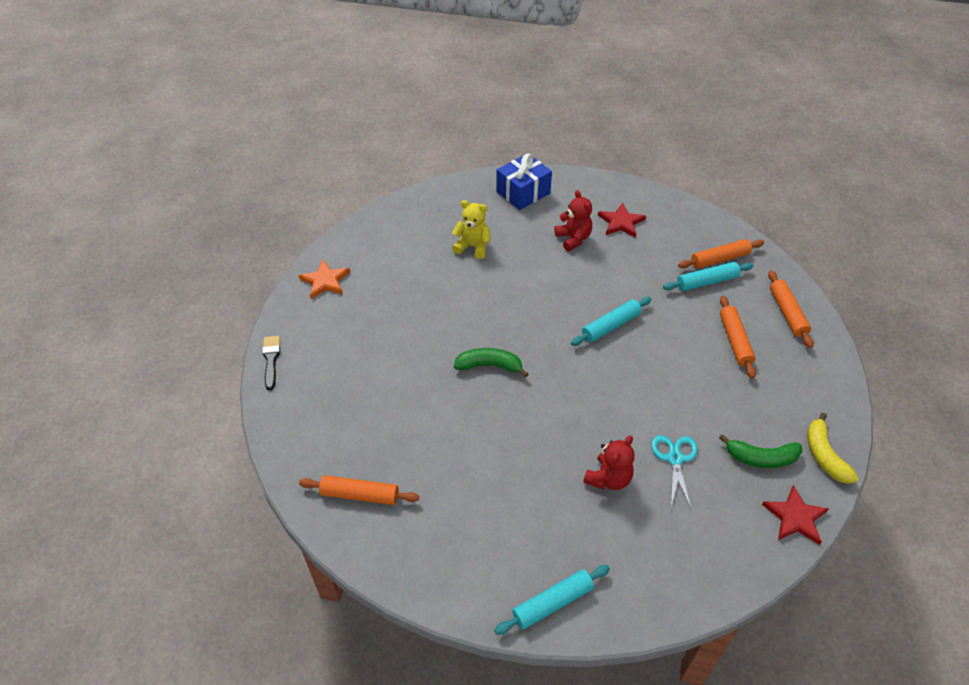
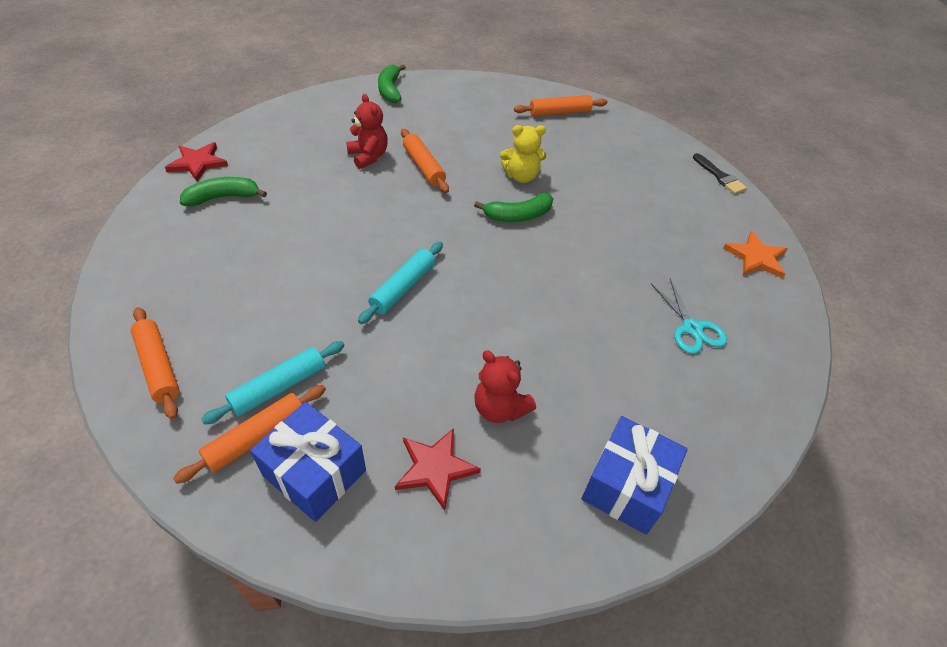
camera: 155 degrees right, 0 degrees up
yellow teddy bear [452,200,491,259] -> yellow teddy bear moved to [500,125,546,183]
turquoise rolling pin [494,565,610,635] -> green banana [378,64,406,103]
red teddy bear [583,436,634,490] -> red teddy bear turned 135 degrees clockwise [346,94,388,169]
turquoise scissors [651,435,698,511] -> turquoise scissors moved to [651,279,727,354]
orange rolling pin [720,296,756,379] -> orange rolling pin moved to [401,129,449,193]
yellow banana [807,413,859,484] -> none
none -> blue gift [250,402,366,522]

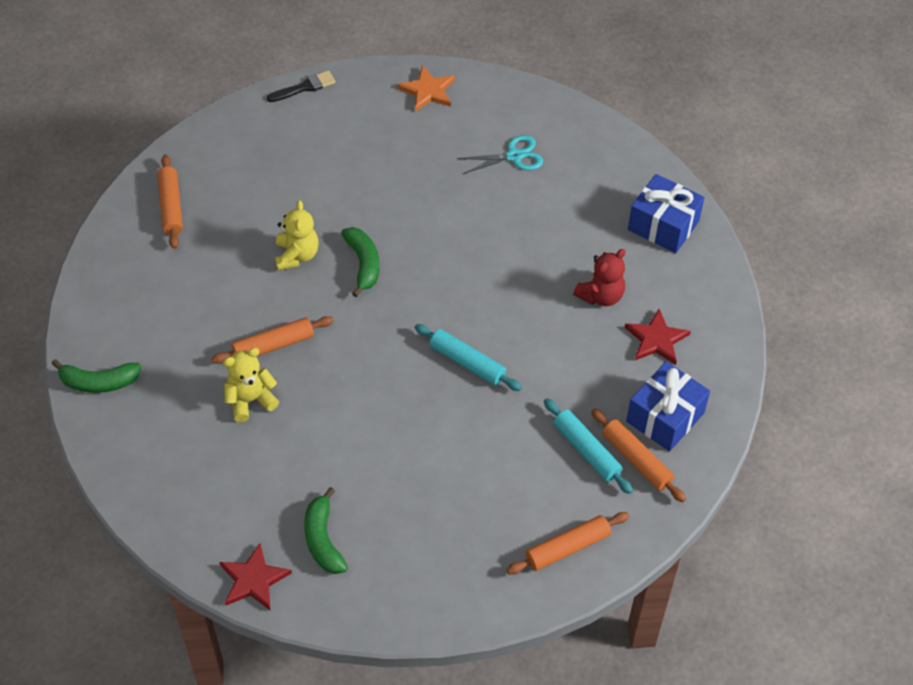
camera: 85 degrees left, 5 degrees up
red teddy bear [346,94,388,169] -> yellow teddy bear [223,348,279,422]

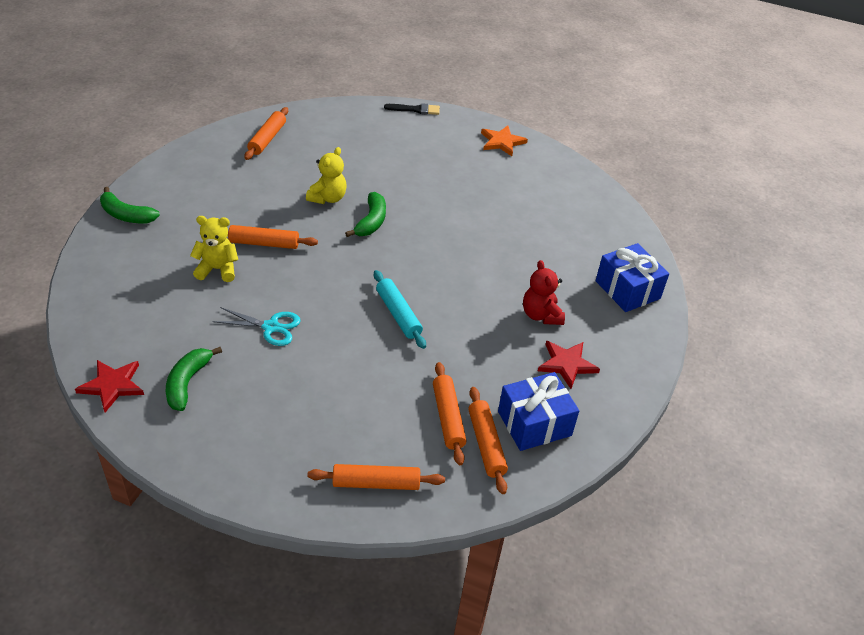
camera: 25 degrees right, 10 degrees down
turquoise scissors [457,135,543,174] -> turquoise scissors moved to [213,307,301,346]
turquoise rolling pin [544,398,633,494] -> orange rolling pin [433,362,466,465]
red teddy bear [573,249,625,306] -> red teddy bear turned 90 degrees clockwise [523,260,565,325]

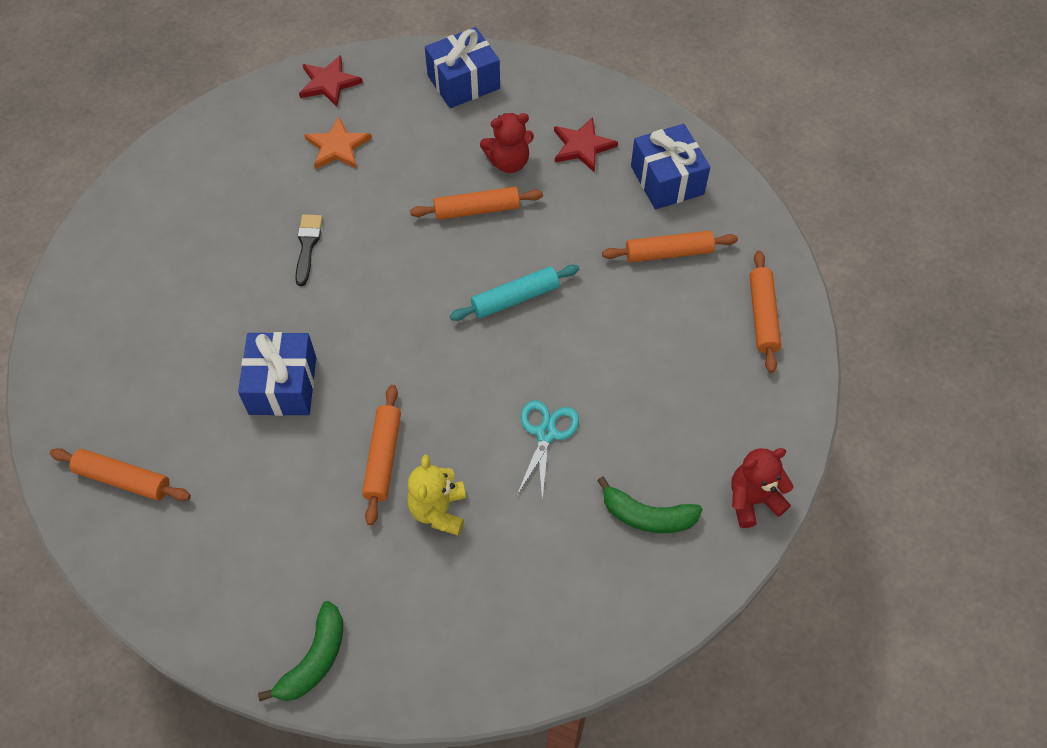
camera: 85 degrees left, 15 degrees up
red star [75,360,144,412] -> red star moved to [299,55,363,106]
yellow teddy bear [306,147,347,204] -> blue gift [238,332,316,416]
green banana [345,192,386,237] -> none
black brush [384,103,440,115] -> black brush moved to [295,214,323,286]
orange rolling pin [468,387,508,494] -> orange rolling pin moved to [410,187,543,220]
orange star [481,125,528,156] -> orange star moved to [304,117,372,169]
none -> red teddy bear [731,448,794,528]

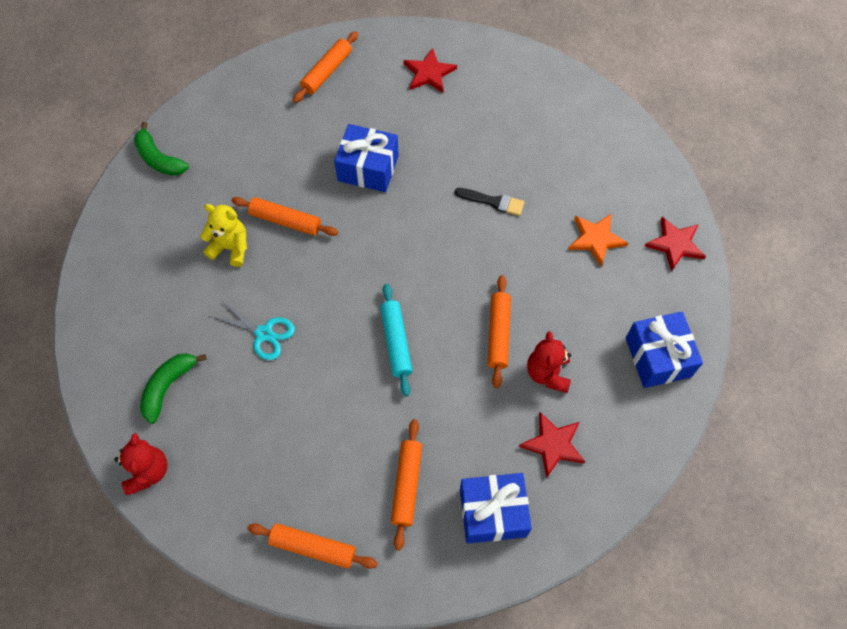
camera: 105 degrees right, 5 degrees up
none -> red star [403,48,457,93]

